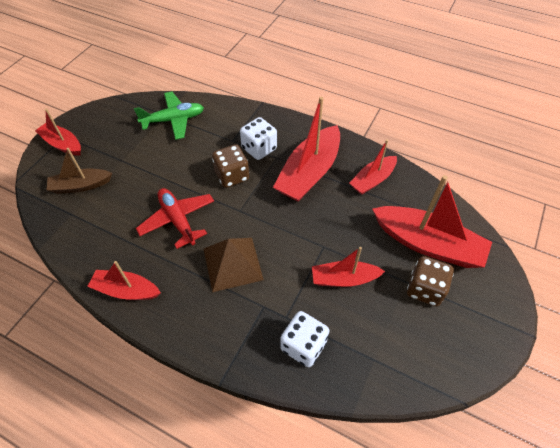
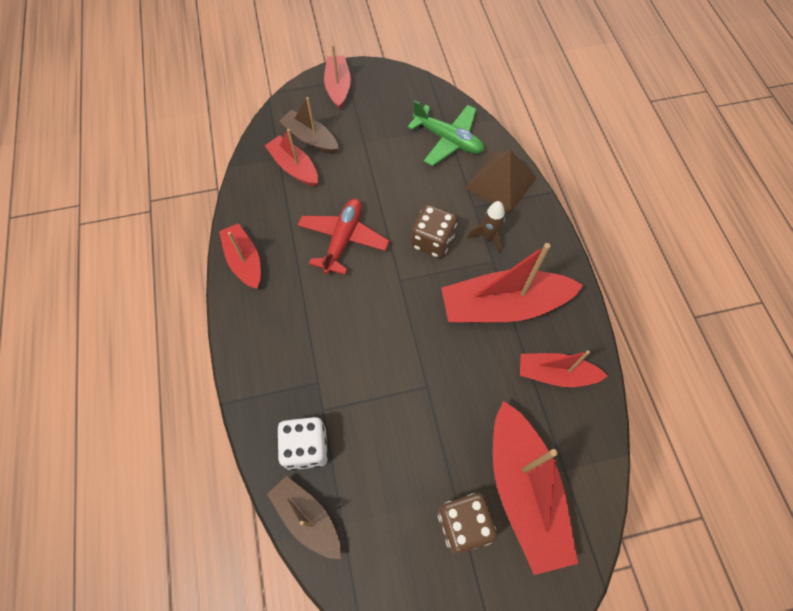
camera: 50 degrees right, 10 degrees up
brown pyramid [204,238,264,292] -> brown pyramid moved to [465,150,537,213]
white dice [240,117,277,160] -> brown rocket [468,201,505,254]
red boat [312,247,385,287] -> red boat moved to [264,129,318,187]
none -> brown boat [267,476,341,559]

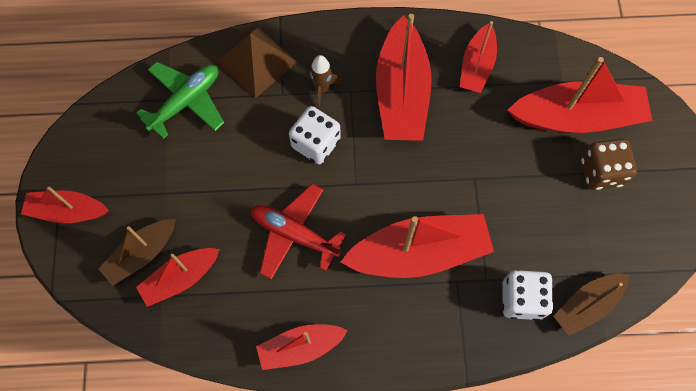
camera: 80 degrees left, 5 degrees up
brown dice [411,204,457,258] -> white dice [289,106,341,164]
none -> red boat [341,214,494,278]

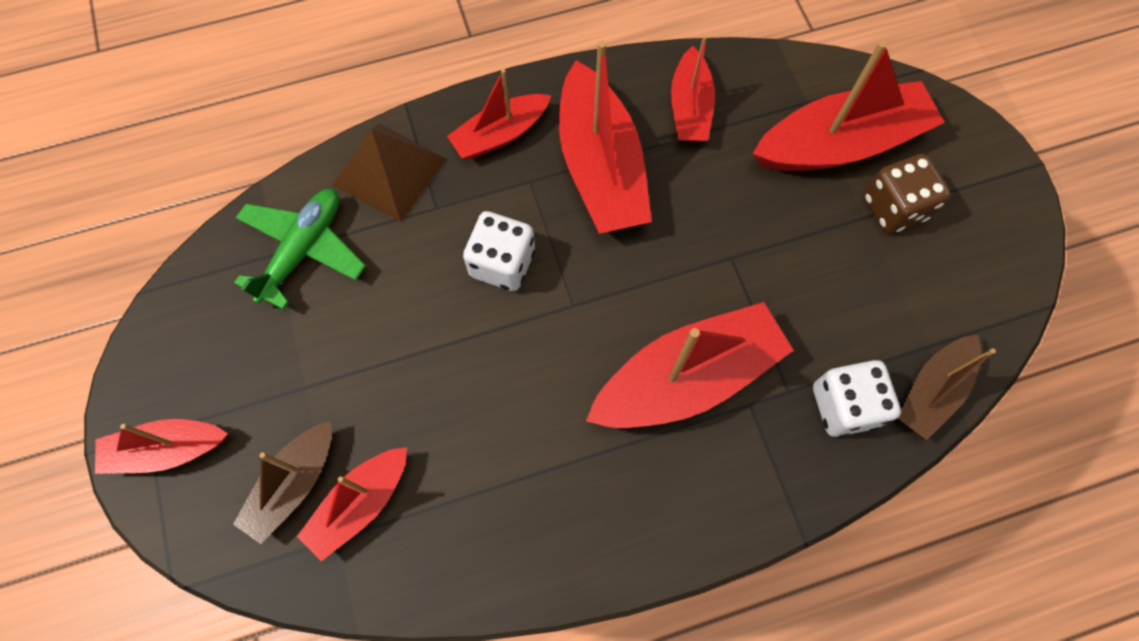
camera: 15 degrees left, 0 degrees up
red plane [251,184,346,280] -> none
red boat [256,324,348,370] -> red boat moved to [447,69,551,159]
brown rocket [305,55,343,109] -> none

